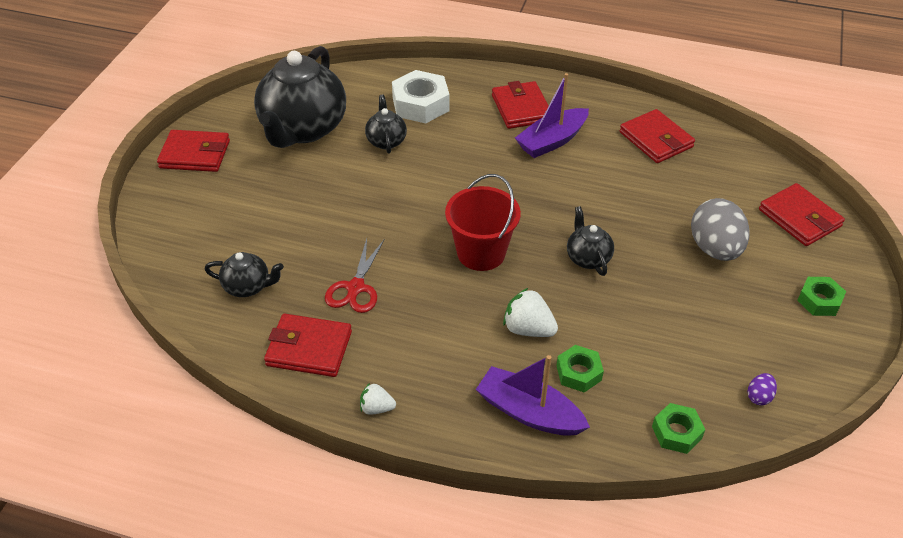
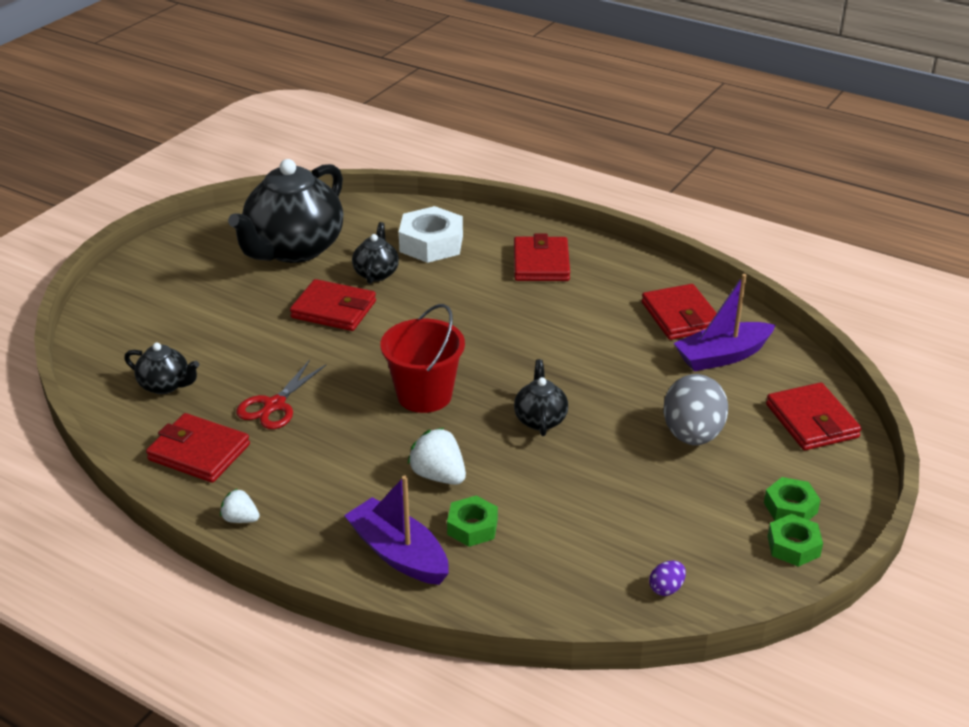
camera: 15 degrees right, 10 degrees down
red wallet [157,130,230,172] -> red wallet moved to [290,279,376,331]
purple boat [515,73,589,158] -> purple boat moved to [674,274,775,371]
green nut [652,403,706,454] -> green nut moved to [768,514,823,567]

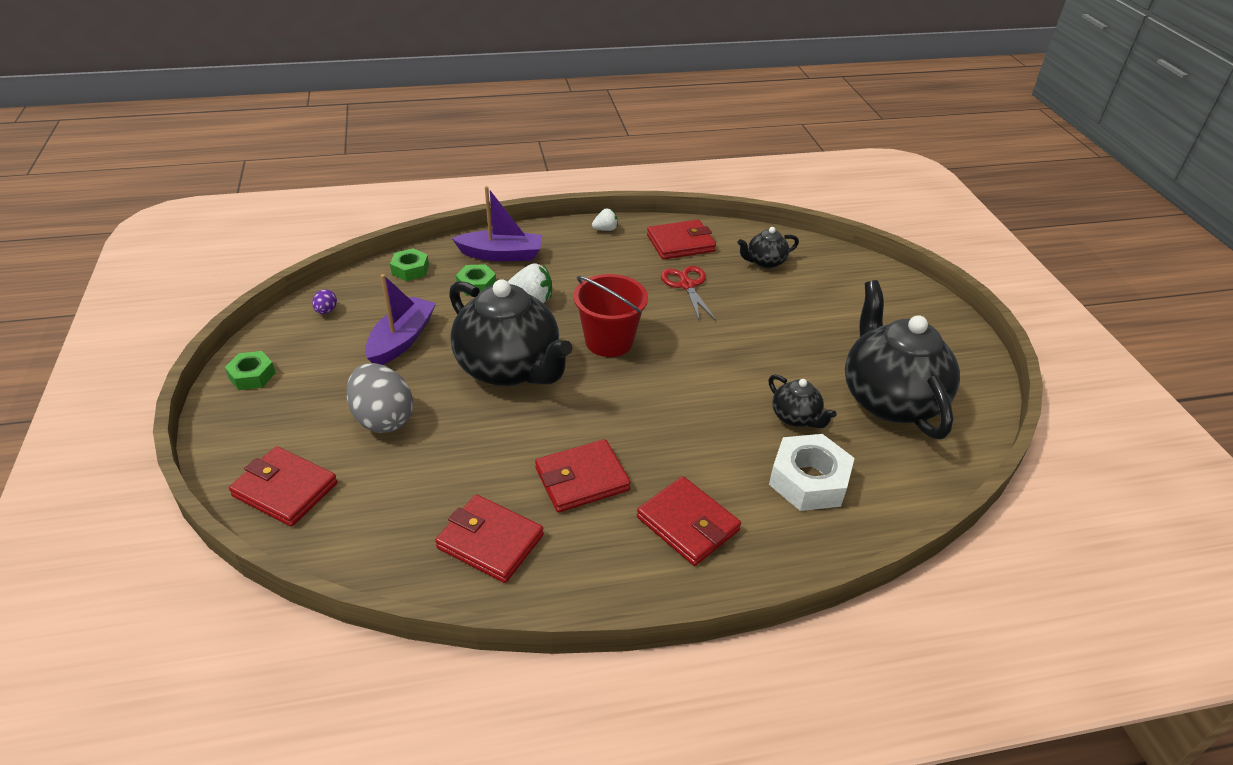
camera: 135 degrees right, 5 degrees up
red wallet [290,279,376,331] -> red wallet moved to [535,439,631,513]
black teapot [514,359,568,436] -> black teapot [449,279,572,386], size x2.19
purple boat [674,274,775,371] -> purple boat moved to [365,274,436,365]
green nut [764,477,821,521] -> green nut moved to [390,248,429,281]

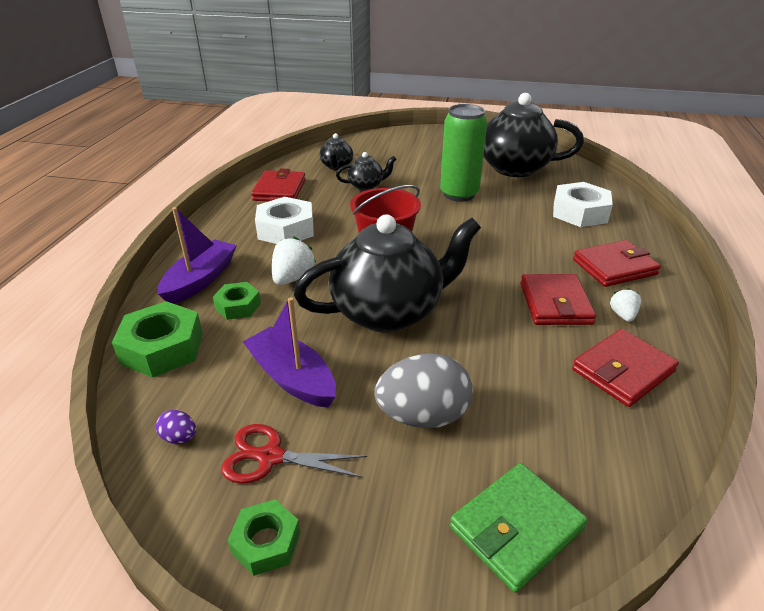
camera: 65 degrees left, 5 degrees down
red wallet [229,446,337,527] -> green wallet [450,463,588,593]
green nut [390,248,429,281] -> green nut [112,301,203,378], size x1.69
white strawberry [592,208,618,231] -> white strawberry moved to [610,288,641,322]
red scissors [661,266,716,322] -> red scissors moved to [221,424,367,484]
black teapot [768,374,837,428] -> black teapot moved to [336,152,396,191]
none -> white nut [255,197,314,244]
none -> green can [440,104,487,202]

